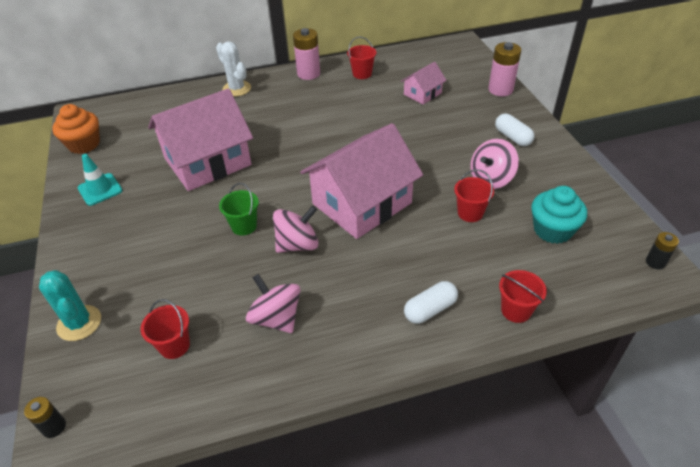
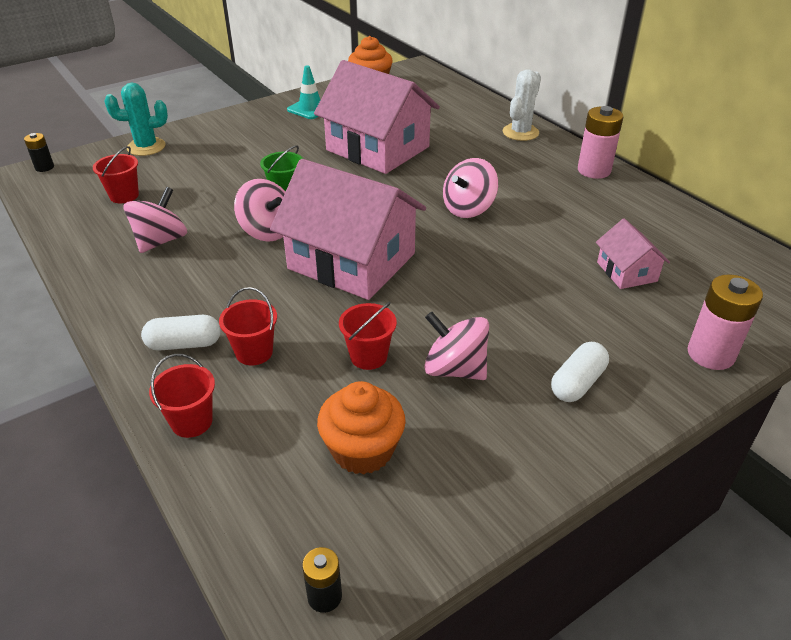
camera: 70 degrees right, 5 degrees down
turquoise cactus [39,270,101,341] -> turquoise cactus turned 45 degrees clockwise [104,83,168,156]
red bucket [347,36,376,79] -> red bucket moved to [219,287,277,366]
pink house [401,62,447,104] -> pink house turned 45 degrees clockwise [596,219,670,289]
white capsule [404,281,458,324] -> white capsule turned 45 degrees counterclockwise [141,315,221,350]
turquoise cupcake [531,186,587,244] -> orange cupcake [317,381,406,475]
none -> pink spinning top [443,158,498,218]

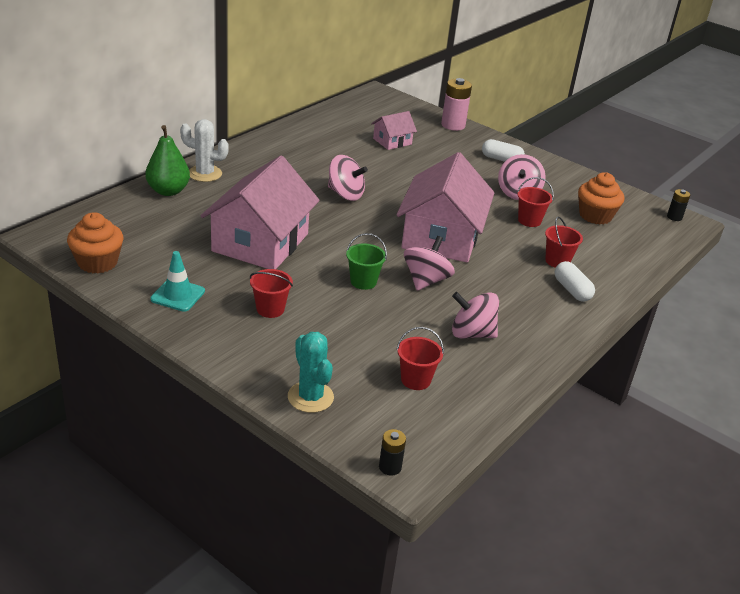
camera: 110 degrees left, 5 degrees down
red bucket [149,354,215,438] -> red bucket moved to [250,269,293,318]
pink battery [578,106,623,179] -> none
none -> green pear [146,125,190,196]

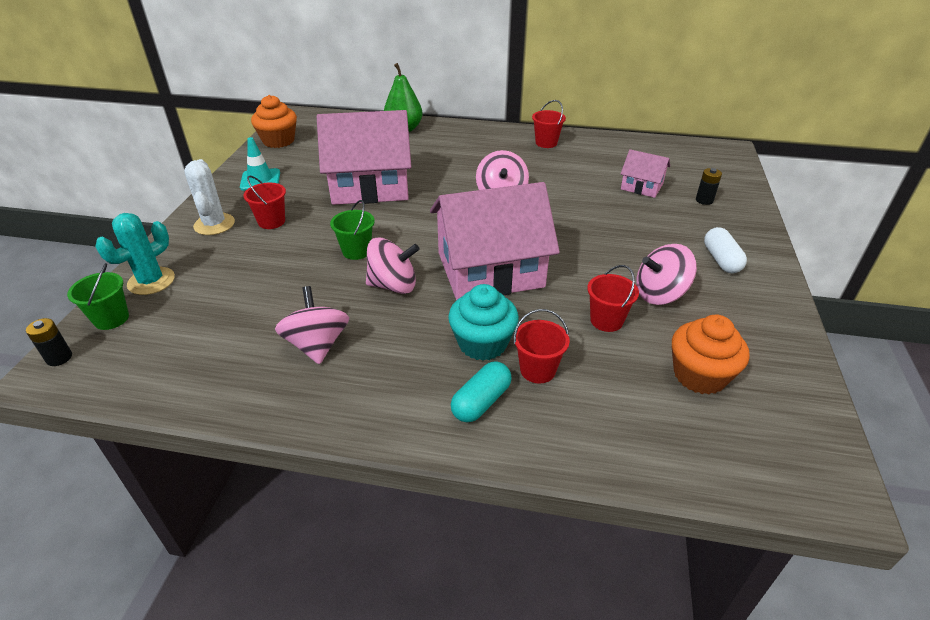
camera: 65 degrees right, 5 degrees up
white cactus [180,119,229,182] -> white cactus moved to [184,159,235,235]
red bucket [397,327,444,390] -> red bucket moved to [532,100,566,148]
pink battery [441,78,472,131] -> none
white capsule [555,261,595,302] -> turquoise capsule [451,361,512,422]
black battery [667,189,690,221] -> black battery moved to [696,168,722,205]
none -> green bucket [67,263,129,330]
none -> turquoise cupcake [448,284,519,361]

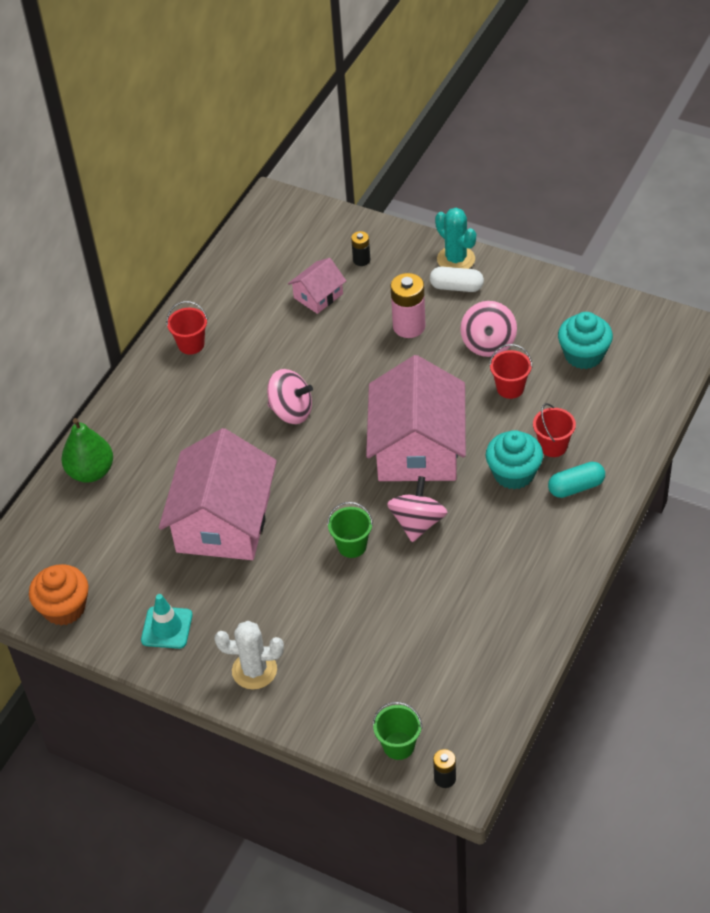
camera: 70 degrees left, 10 degrees up
turquoise cactus [95,213,175,295] -> turquoise cactus moved to [435,208,476,269]
red bucket [243,175,286,229] -> none
pink spinning top [275,286,349,365] -> none
turquoise capsule [451,361,512,422] -> turquoise capsule turned 75 degrees counterclockwise [548,462,605,498]
orange cupcake [672,315,750,394] -> turquoise cupcake [558,312,613,369]
none -> pink battery [390,273,426,338]

